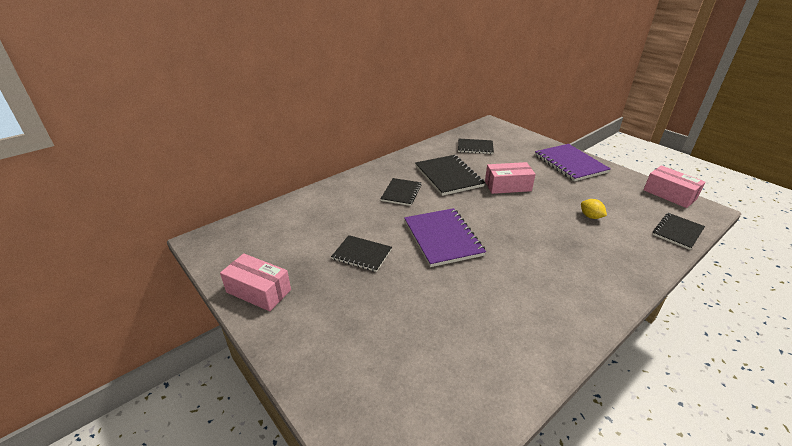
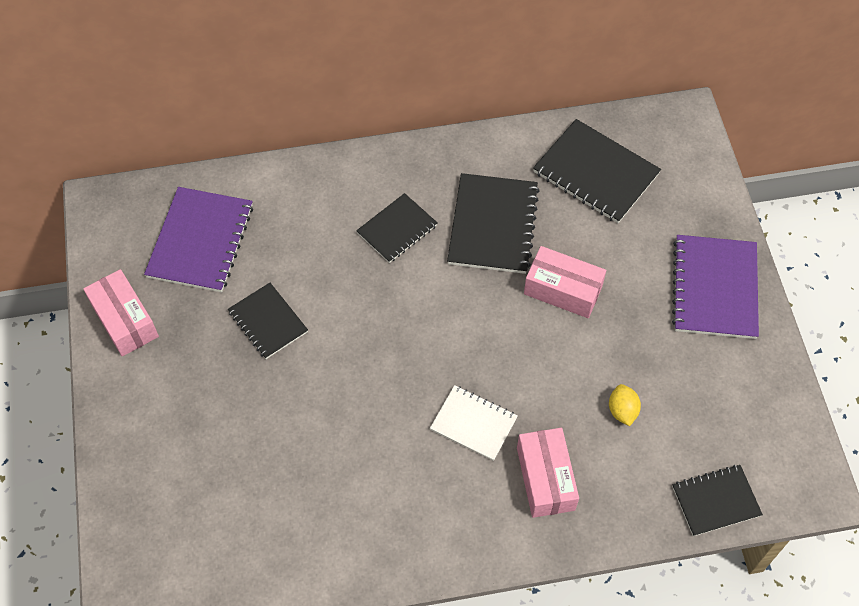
camera: 30 degrees right, 25 degrees up
purple notebook [404,208,486,267] -> purple notebook moved to [144,187,253,292]
black notebook [458,139,494,154] -> black notebook [533,119,661,223], size x1.60
pink box [644,165,706,208] -> pink box moved to [517,428,579,518]
none -> white notebook [430,385,518,461]

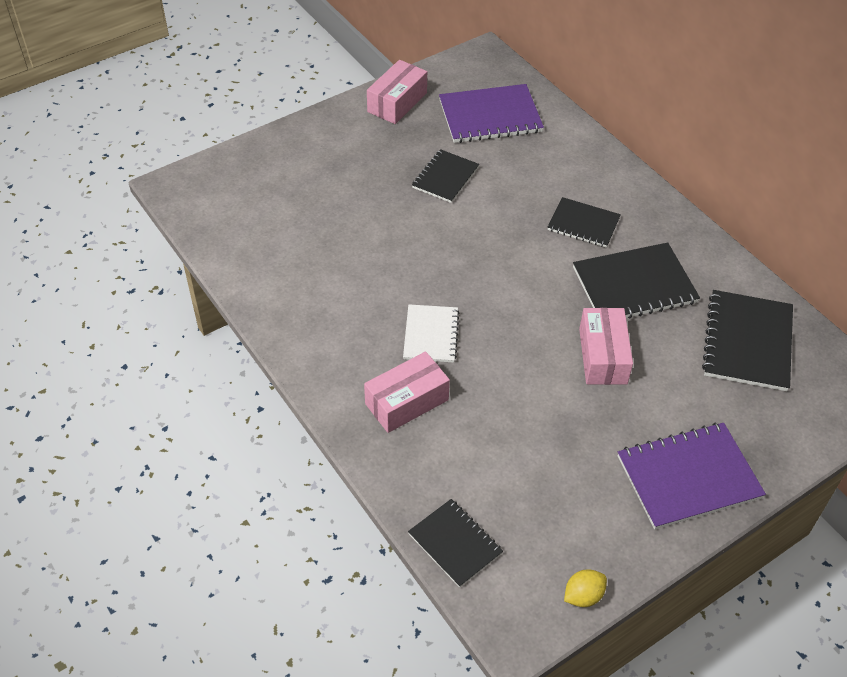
camera: 65 degrees right, 10 degrees down
yellow lemon [609,384,641,426] -> yellow lemon moved to [564,569,607,607]

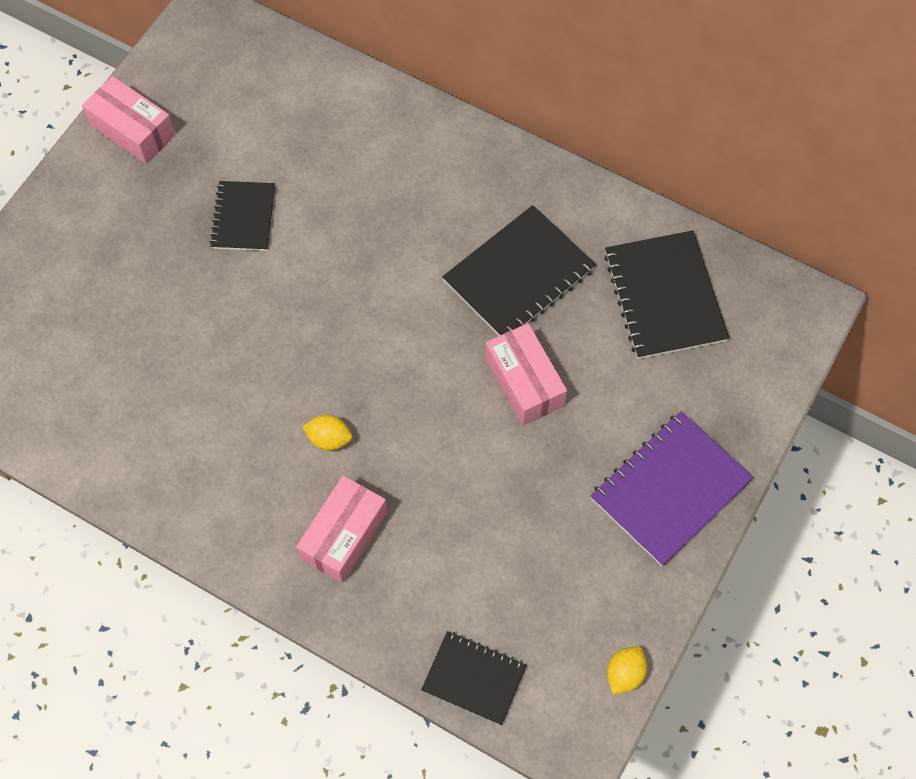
camera: 25 degrees left, 15 degrees up
pink box [367,60,427,124] -> pink box turned 60 degrees counterclockwise [82,76,175,164]
white notebook [403,304,459,363] -> yellow lemon [302,415,352,451]
purple notebook [439,84,544,143] -> none
black notebook [548,197,621,248] -> none

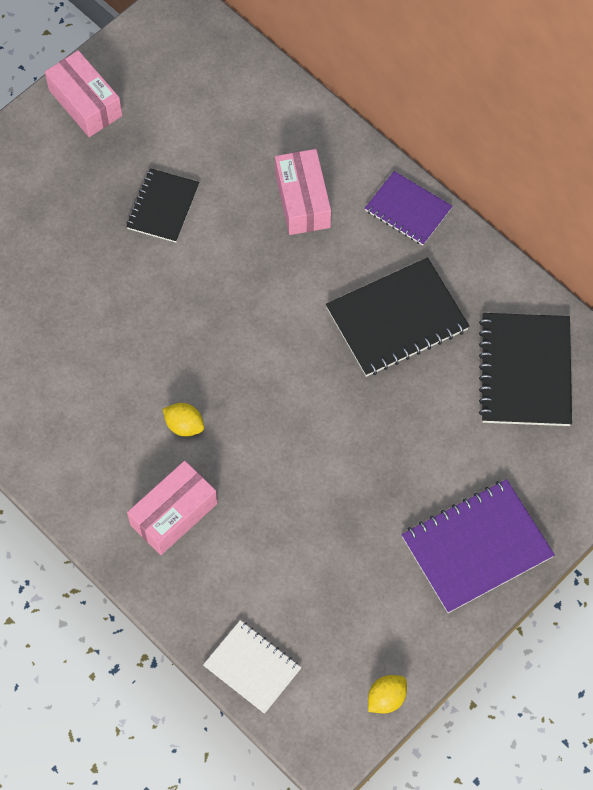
camera: 15 degrees right, 0 degrees up
black notebook [421,631,527,725] -> white notebook [203,620,301,714]
pink box [485,323,567,425] -> pink box moved to [275,149,331,235]
none -> purple notebook [365,171,453,245]

